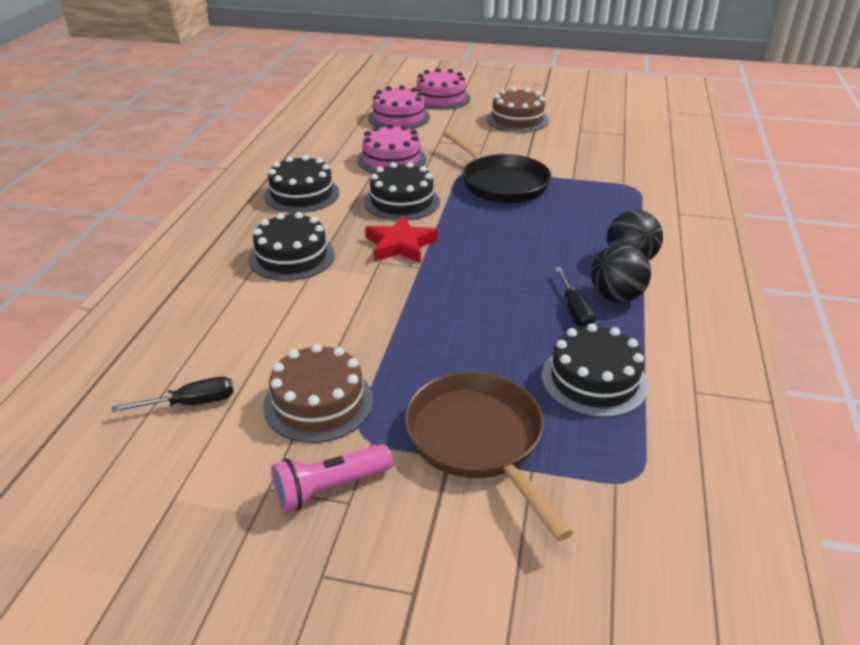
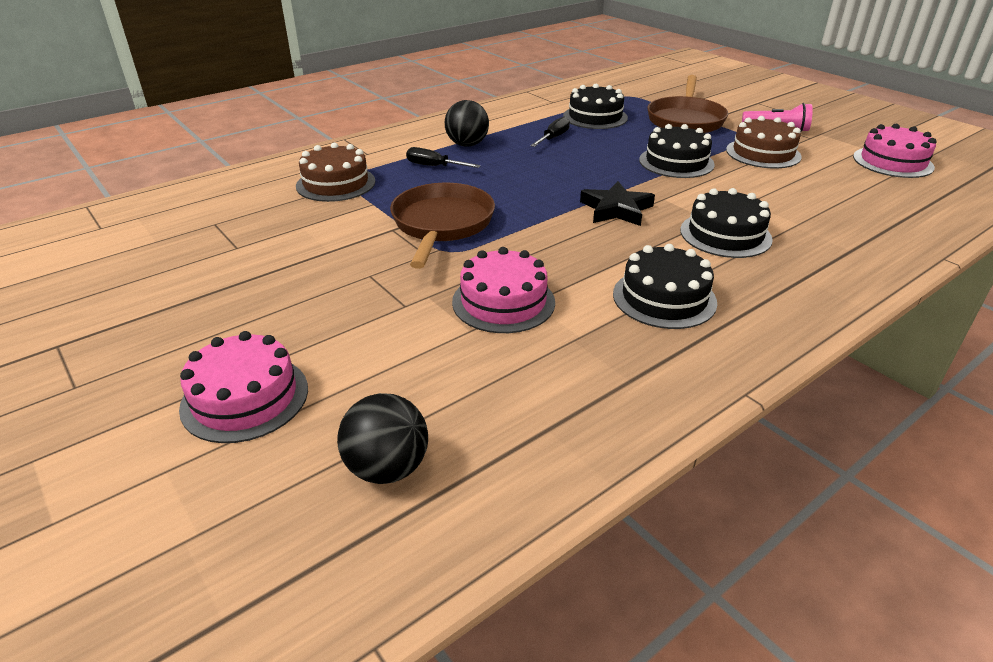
camera: 140 degrees left, 0 degrees up
black screwdriver [112,377,234,412] -> black screwdriver moved to [406,147,481,168]
black cake [364,162,440,221] -> black cake moved to [639,124,715,178]
red star [365,215,438,263] -> black star [580,181,655,226]
pink cake [368,85,430,129] -> pink cake moved to [853,124,937,178]
black pan [443,130,552,203] -> brown pan [390,183,495,269]
brown cake [487,87,549,133] -> brown cake moved to [296,143,375,202]
black ball [591,244,651,302] -> black ball moved to [337,393,428,484]

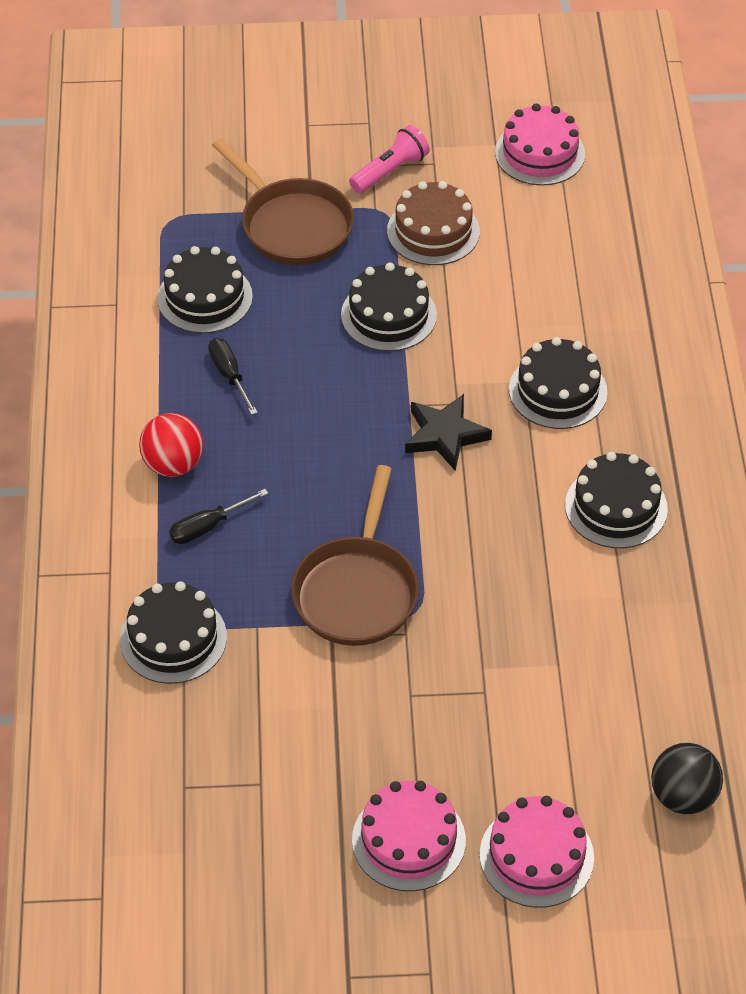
camera: 55 degrees left, 15 degrees up
brown cake [296,143,375,202] -> black cake [120,581,227,684]
brown pan [390,183,495,269] -> brown pan turned 120 degrees counterclockwise [291,465,419,646]
black ball [445,100,489,147] -> red ball [139,413,203,477]
pink cake [452,247,555,333] -> pink cake moved to [352,781,466,891]

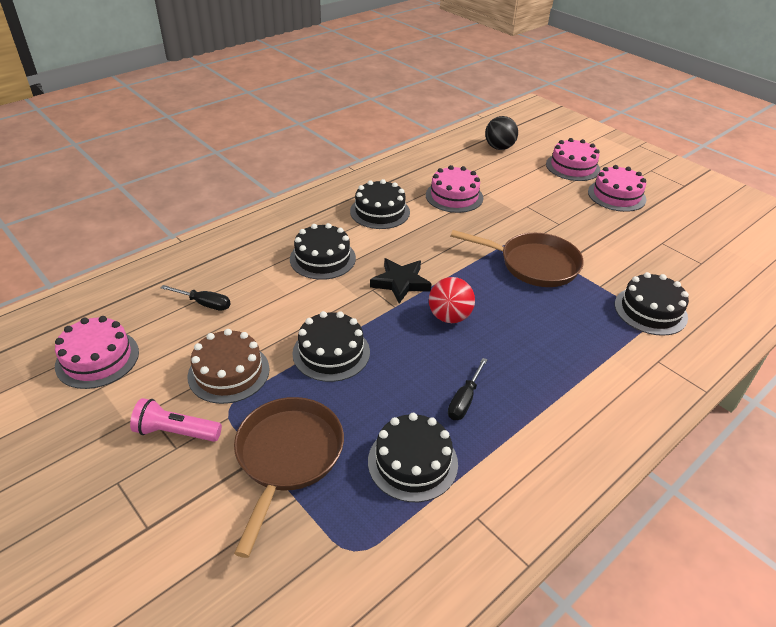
camera: 130 degrees left, 10 degrees down
red ball [139,413,203,477] -> red ball moved to [429,277,475,323]
black screwdriver [169,489,269,544] -> black screwdriver moved to [160,285,230,311]
brown pan [291,465,419,646] -> brown pan turned 45 degrees clockwise [451,230,584,287]
none -> pink cake [426,165,483,213]

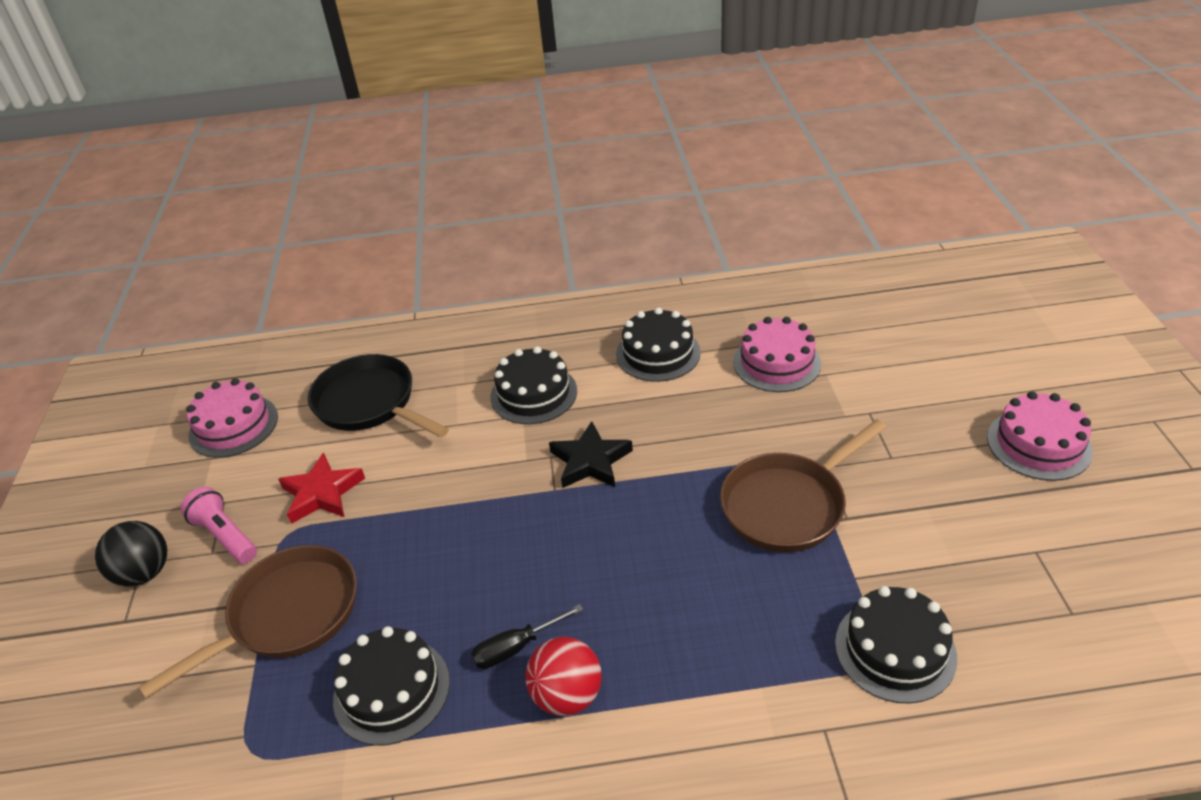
camera: 40 degrees right, 0 degrees up
black screwdriver [160,285,230,311] -> black pan [308,354,449,438]
brown cake [187,329,269,404] -> red star [278,452,365,524]
black cake [292,311,370,382] -> none
red ball [429,277,475,323] -> red ball moved to [525,637,602,716]
brown pan [451,230,584,287] -> brown pan turned 90 degrees clockwise [720,419,887,552]
black ball [485,116,518,150] -> black ball moved to [95,521,167,587]
pink cake [546,138,600,181] -> none

